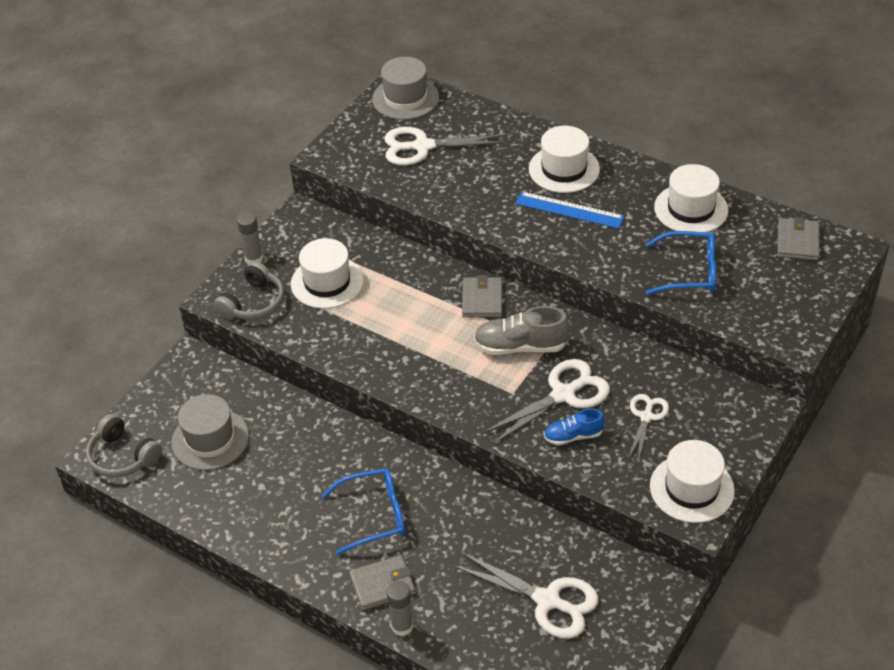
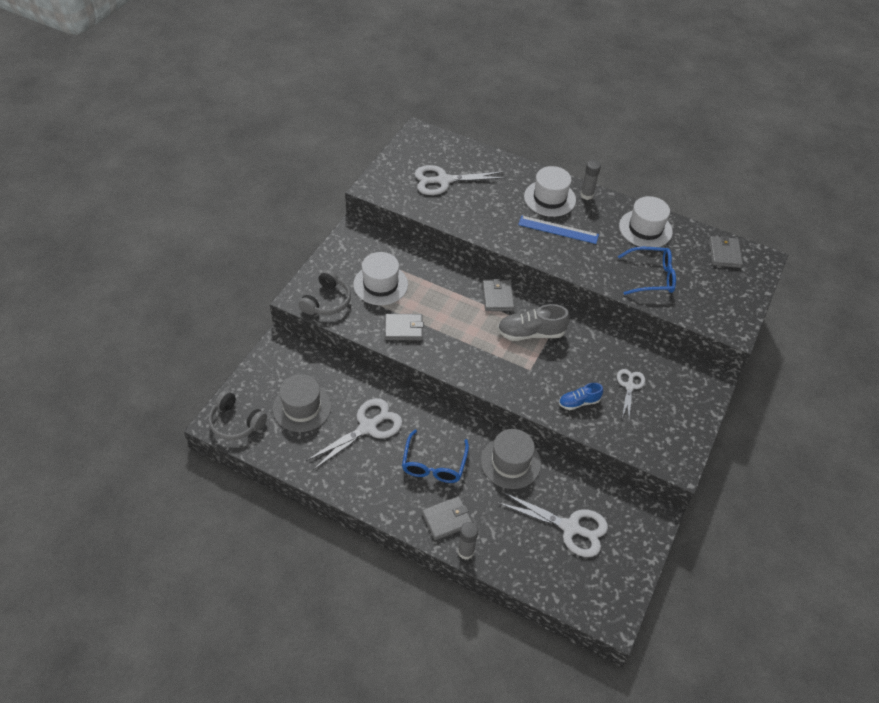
camera: 10 degrees left, 5 degrees up
grey glue stick [237,212,263,264] -> grey glue stick moved to [580,160,601,200]
blue glasses [322,468,405,555] -> blue glasses turned 120 degrees clockwise [402,430,469,483]
grey hat [372,57,439,120] -> grey hat moved to [481,429,541,489]
white scissors [482,359,610,445] -> white scissors moved to [306,398,402,470]
white hat [650,440,735,523] -> none
none -> grey wallet [385,314,424,340]

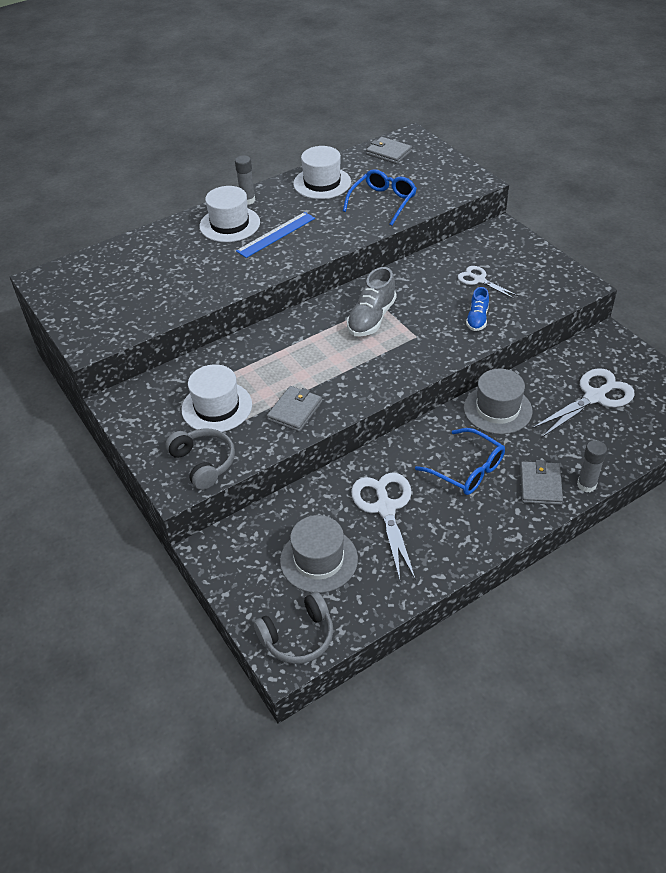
camera: 55 degrees left, 5 degrees down
white scissors [415,165,506,195] -> none
grey wallet [482,279,515,311] -> none

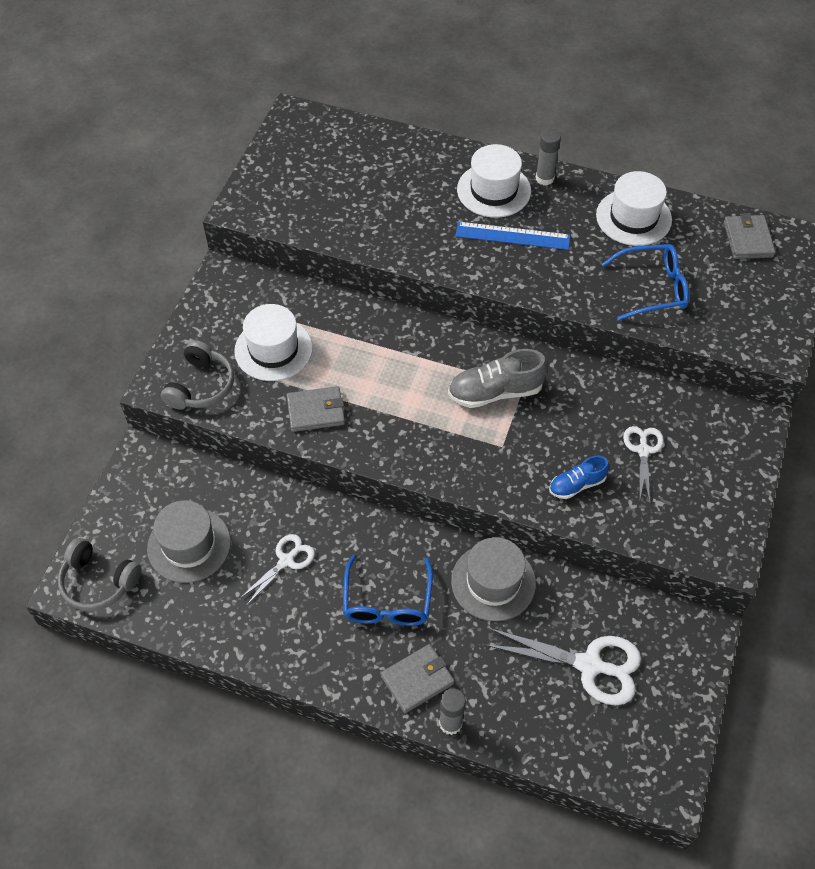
camera: 50 degrees right, 10 degrees up
white scissors [351,473,416,580] -> white scissors [239,534,315,605], size x0.60

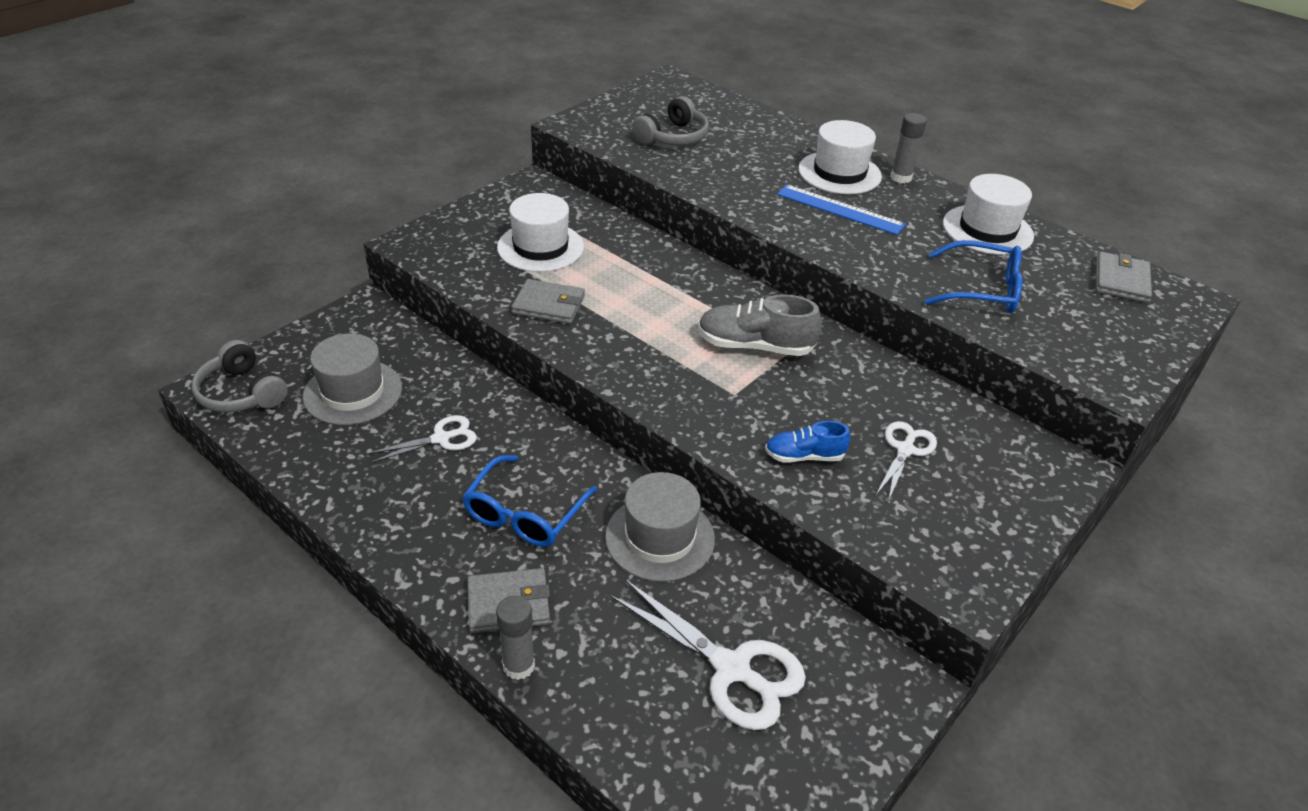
camera: 20 degrees right, 15 degrees down
grey headphones [161,340,234,410] -> grey headphones moved to [632,96,709,145]

